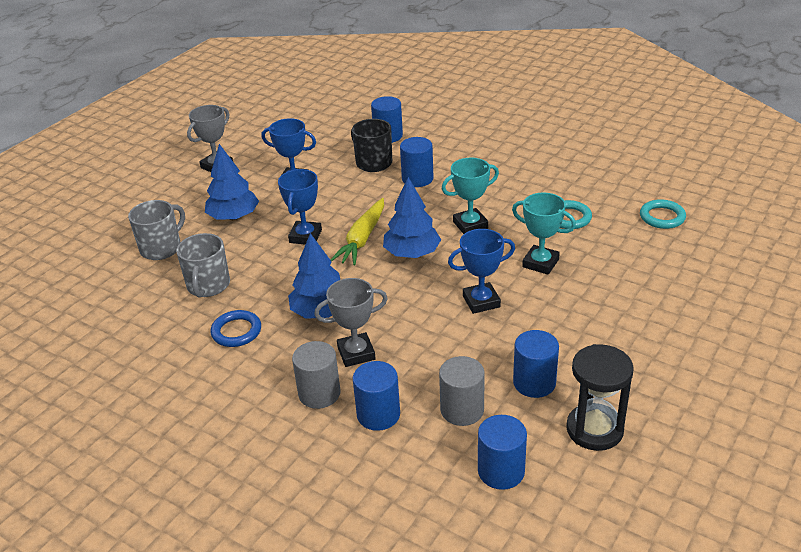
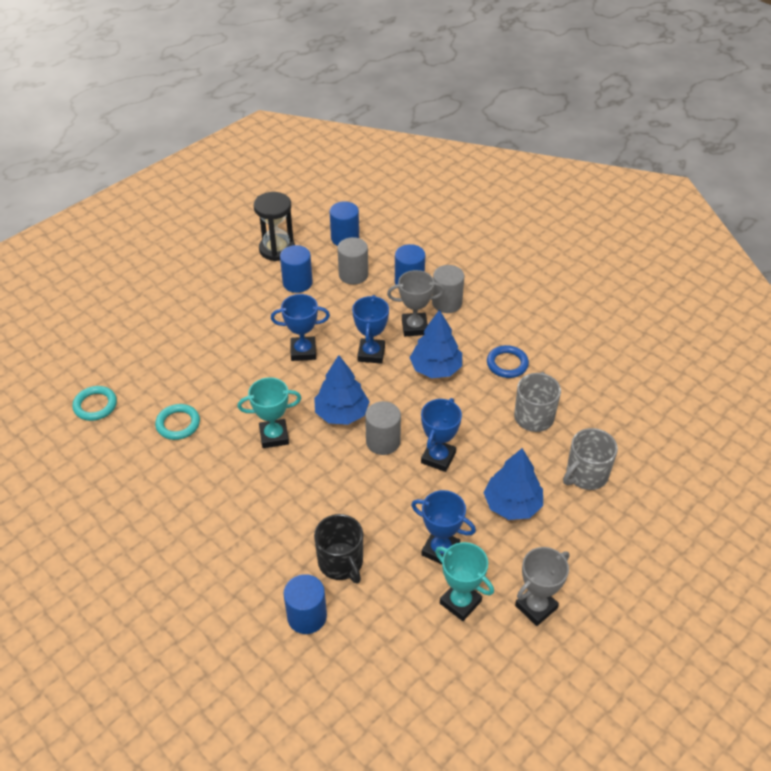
camera: 170 degrees left, 10 degrees up
yellow carrot [330,198,384,265] -> grey cylinder [365,401,401,455]
blue cylinder [400,137,433,187] -> none
turquoise trophy [512,192,576,275] -> turquoise trophy moved to [435,542,494,621]
none -> blue trophy [352,295,389,364]

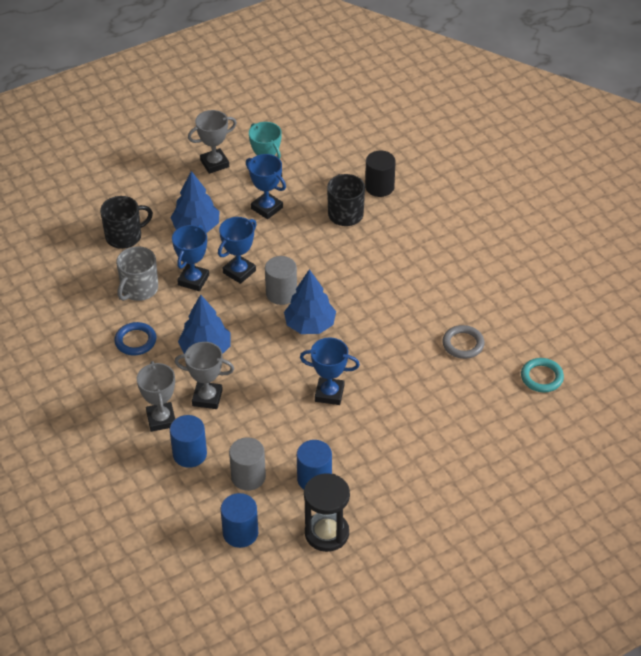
camera: 165 degrees left, 0 degrees up
turquoise ring [155,404,200,440] -> grey ring [443,325,485,359]
turquoise trophy [238,377,301,448] -> none
blue cylinder [283,574,327,634] -> black cylinder [365,150,396,197]
blue trophy [352,295,389,364] -> blue trophy moved to [172,225,209,291]
grey cylinder [432,265,464,313] -> grey trophy [137,361,175,432]
grey mug [563,428,618,490] -> black mug [100,196,153,249]

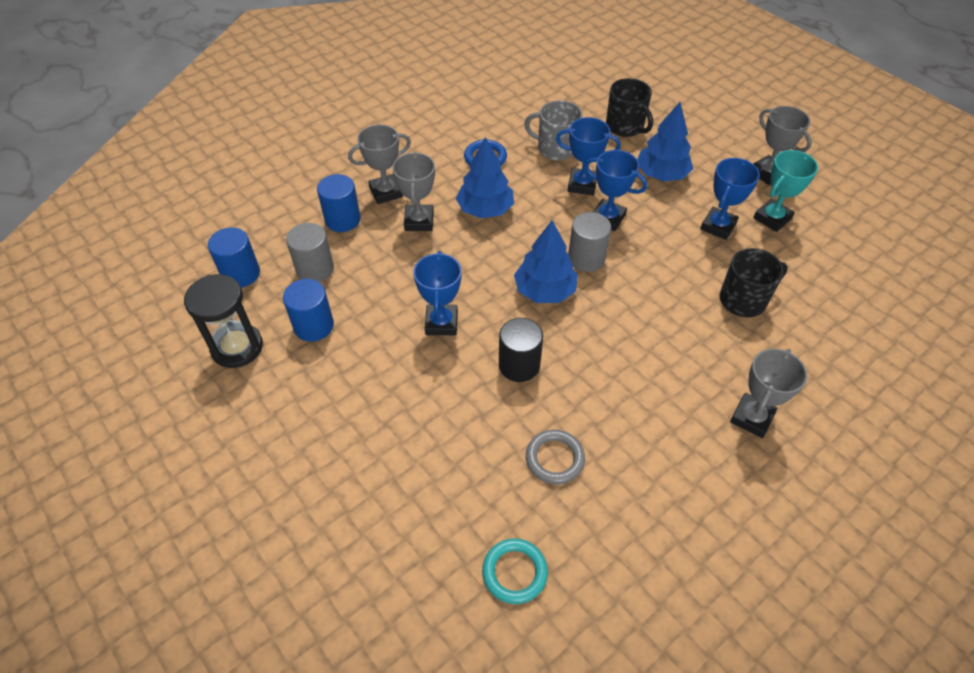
camera: 80 degrees right, 5 degrees up
black cylinder [365,150,396,197] -> black cylinder moved to [499,318,543,382]
none -> grey trophy [730,349,807,438]

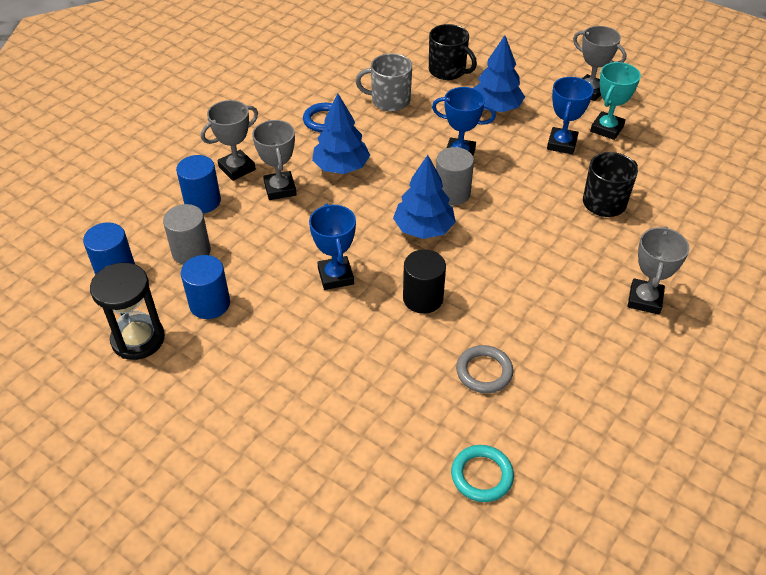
camera: 15 degrees left, 5 degrees down
blue trophy [556,117,621,195] -> none

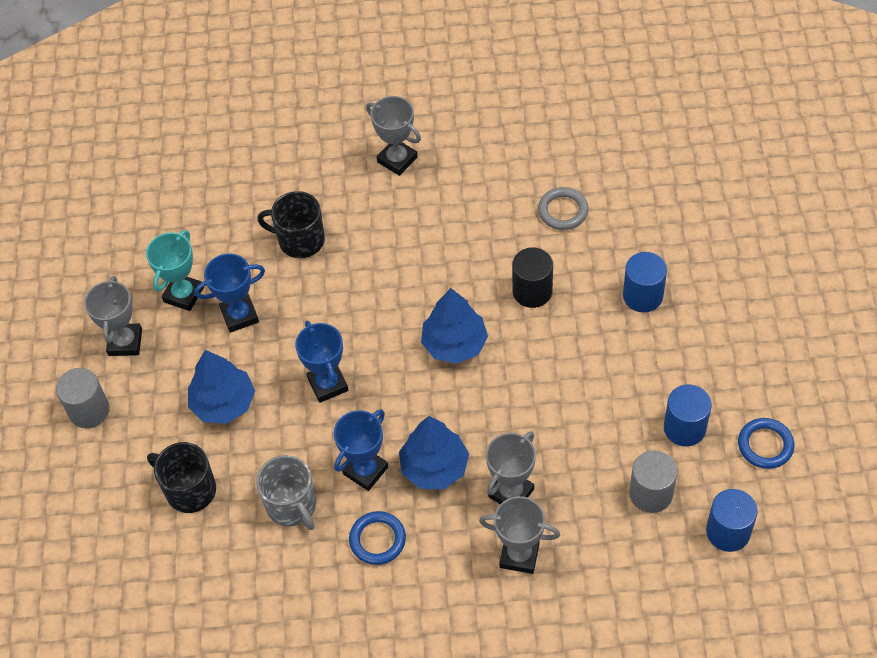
camera: 125 degrees left, 10 degrees up
black hourglass [90,263,165,360] -> blue ring [738,418,795,469]
blue cylinder [176,155,221,213] -> blue cylinder moved to [623,252,667,312]
blue trophy [309,204,356,290] -> blue trophy moved to [333,409,388,491]
black mug [429,24,477,80] -> black mug turned 60 degrees counterclockwise [147,442,216,513]
grey cylinder [436,147,474,205] -> grey cylinder moved to [56,368,109,428]
turquoise ring [451,445,514,502] -> none
turquoise trophy [590,62,641,140] -> turquoise trophy turned 60 degrees counterclockwise [146,230,204,311]
grey trophy [628,226,689,315] -> grey trophy turned 60 degrees clockwise [366,96,421,176]

